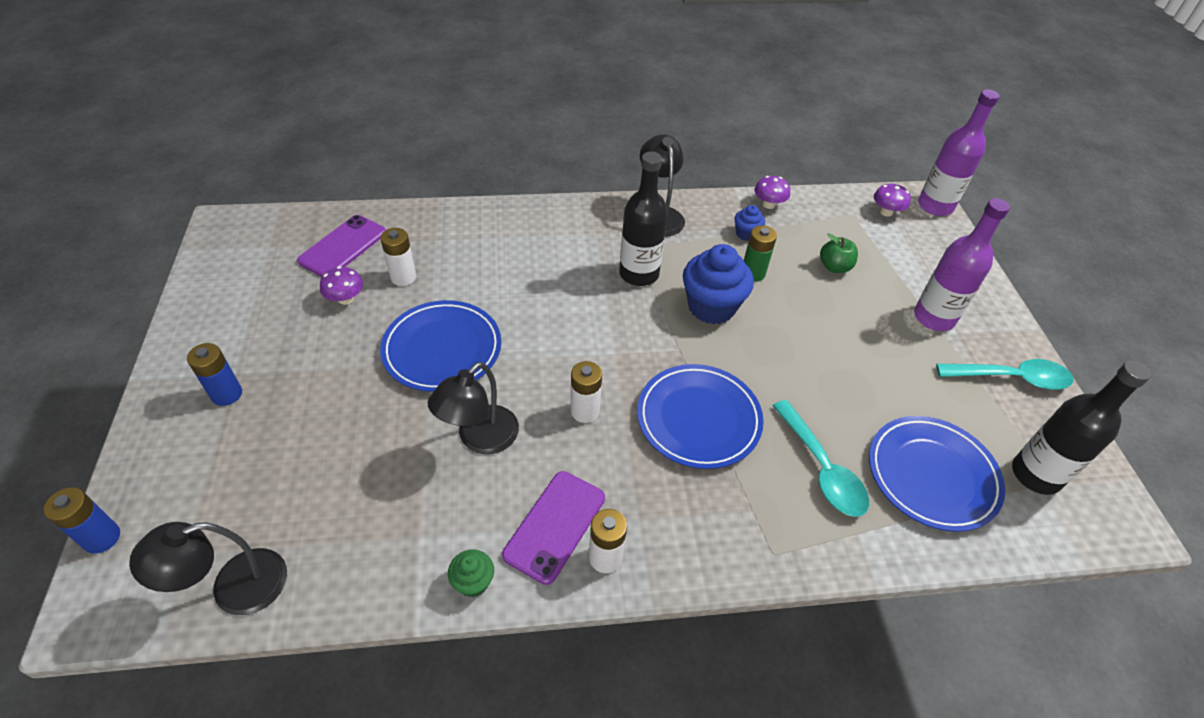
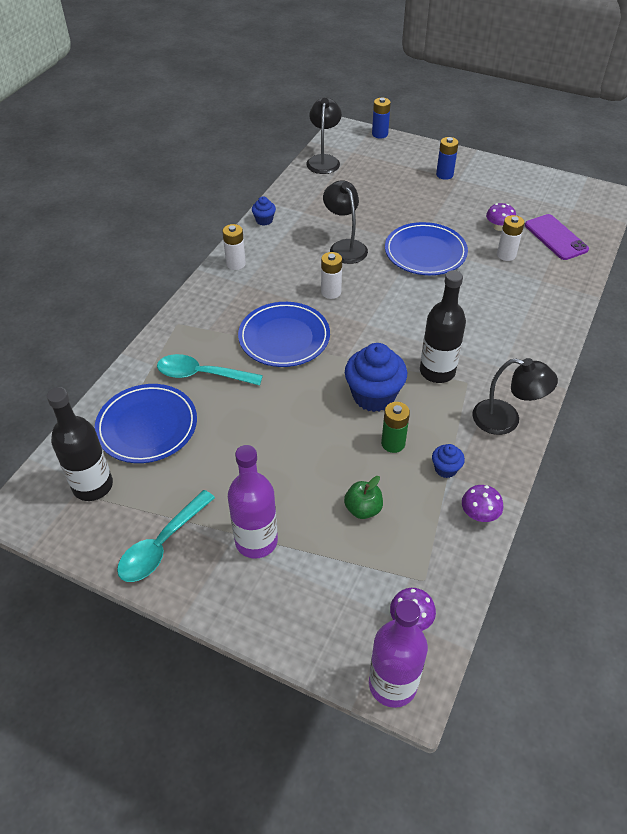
camera: 125 degrees right, 0 degrees up
green cupcake [448,549,494,597] -> blue cupcake [252,196,276,226]
purple phone [502,471,605,585] -> none

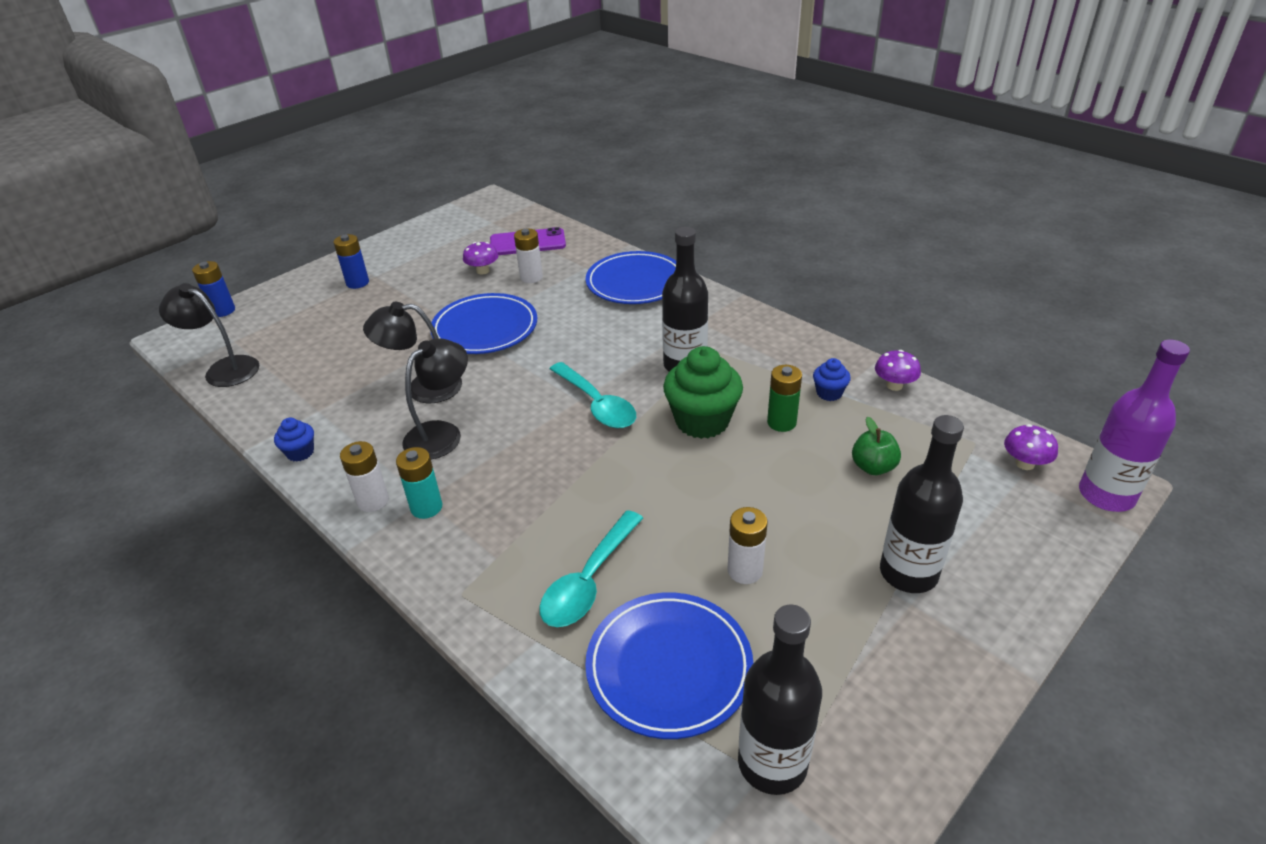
camera: 70 degrees left, 10 degrees down
turquoise spoon [117,490,215,582] -> turquoise spoon moved to [550,362,636,428]
purple bottle [228,445,278,559] -> black bottle [880,415,964,593]
blue plate [238,302,330,367] -> blue plate moved to [586,251,676,304]
white battery [321,252,342,299] -> white battery moved to [728,507,768,584]
blue cupcake [345,343,407,412] -> green cupcake [663,346,743,439]
black lamp [472,358,558,435] -> black lamp moved to [402,338,468,459]
none -> turquoise battery [396,447,442,519]

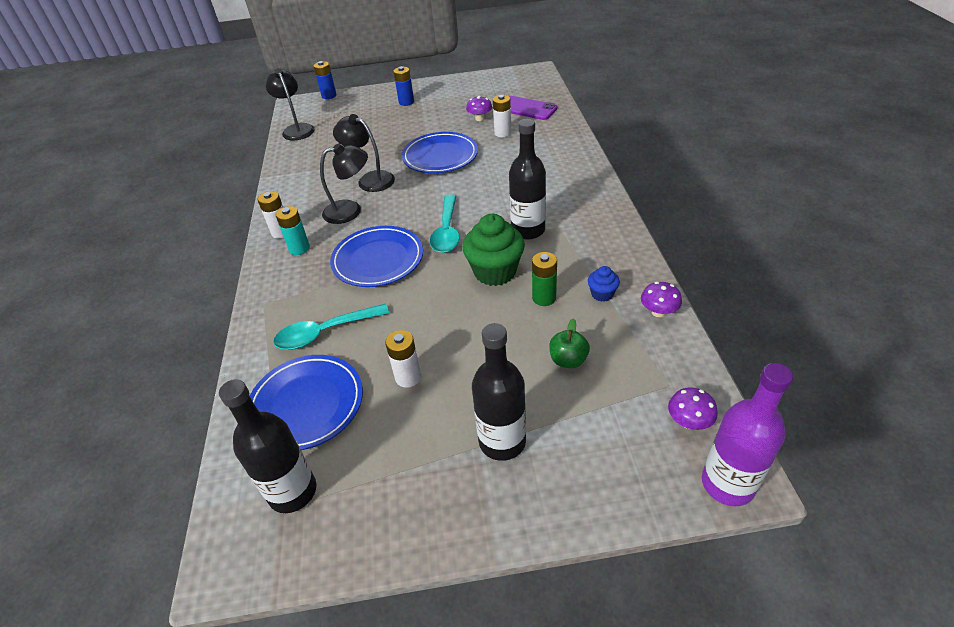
camera: 40 degrees right, 5 degrees up
blue cupcake [274,418,314,462] -> none
blue plate [586,251,676,304] -> blue plate moved to [330,226,423,287]

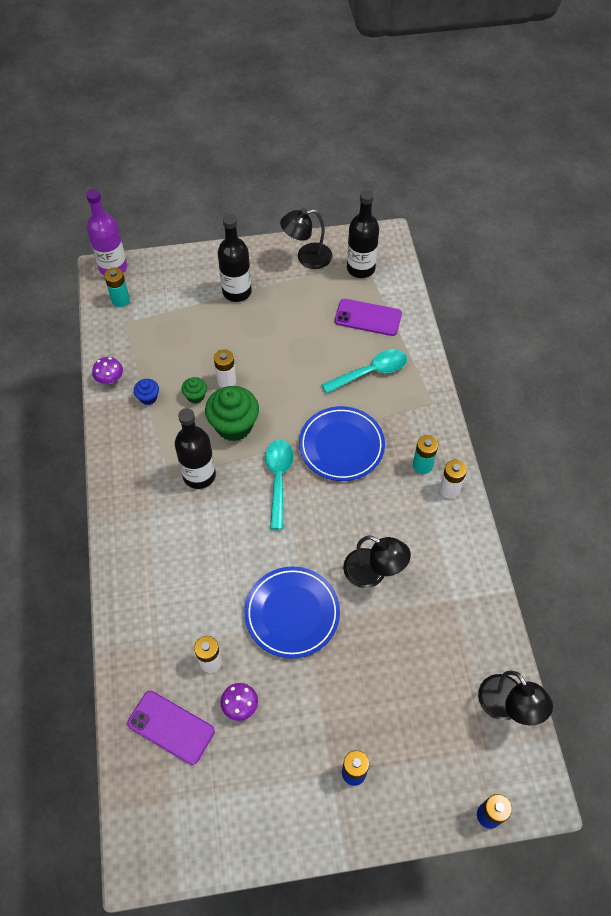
camera: 175 degrees right, 15 degrees up
blue plate [250,355,363,450] -> purple phone [335,299,402,336]
black lamp [320,143,368,224] -> black lamp moved to [280,208,332,269]
white battery [385,330,421,388] -> white battery moved to [214,349,237,388]
green battery [532,252,557,306] -> green cupcake [182,377,207,403]
green apple [549,318,590,368] -> none
purple mushroom [668,387,718,430] -> turquoise battery [104,268,130,307]

